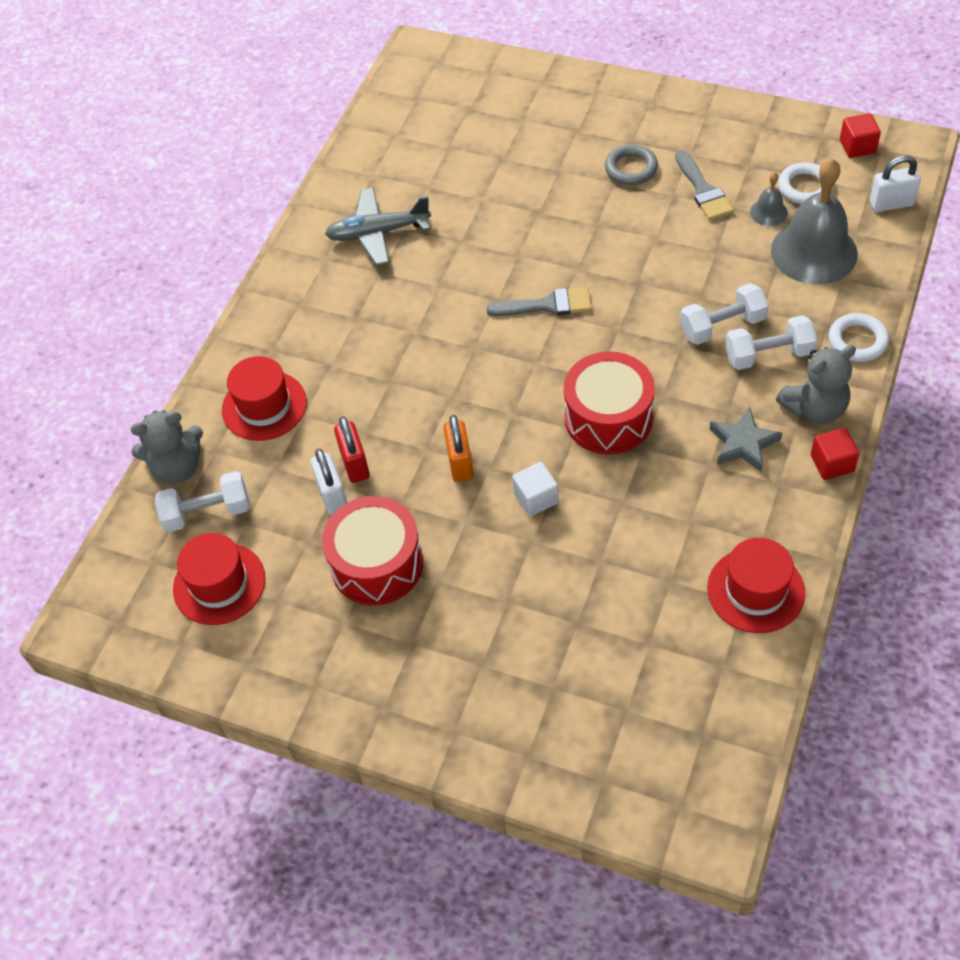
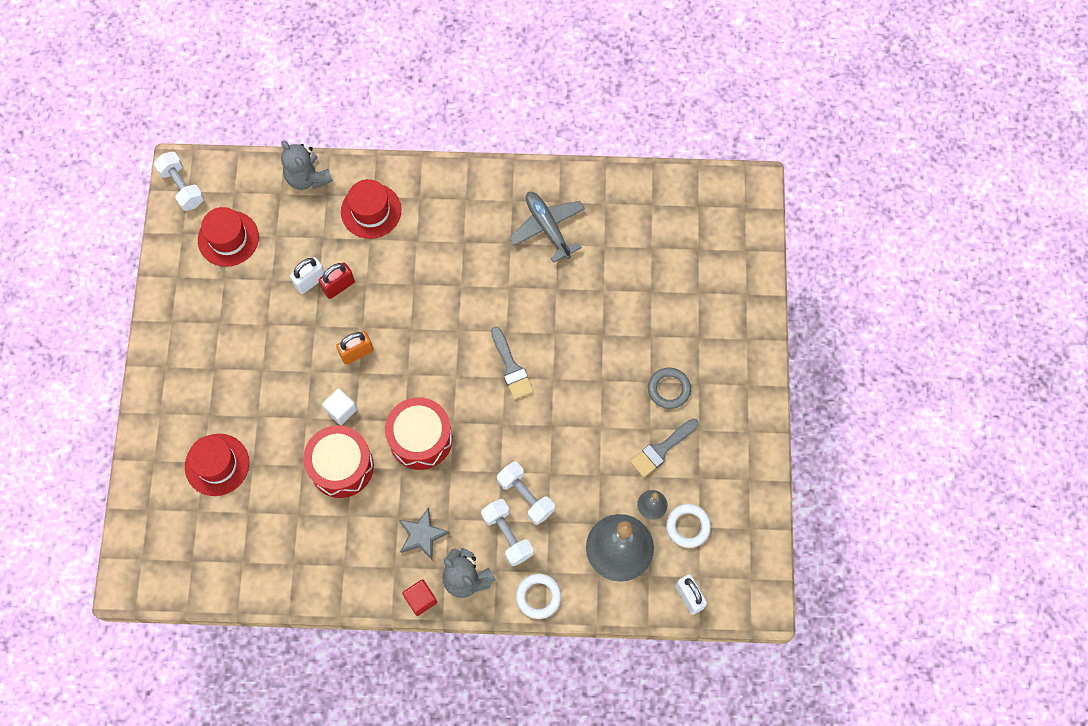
camera: 65 degrees right, 15 degrees up
white dumbbell [155,471,250,532] -> white dumbbell moved to [154,152,204,211]
red drum [322,496,423,606] -> red drum moved to [303,425,374,498]
red hat [707,538,805,633] -> red hat moved to [185,434,249,496]
red cube [840,113,881,158] -> none

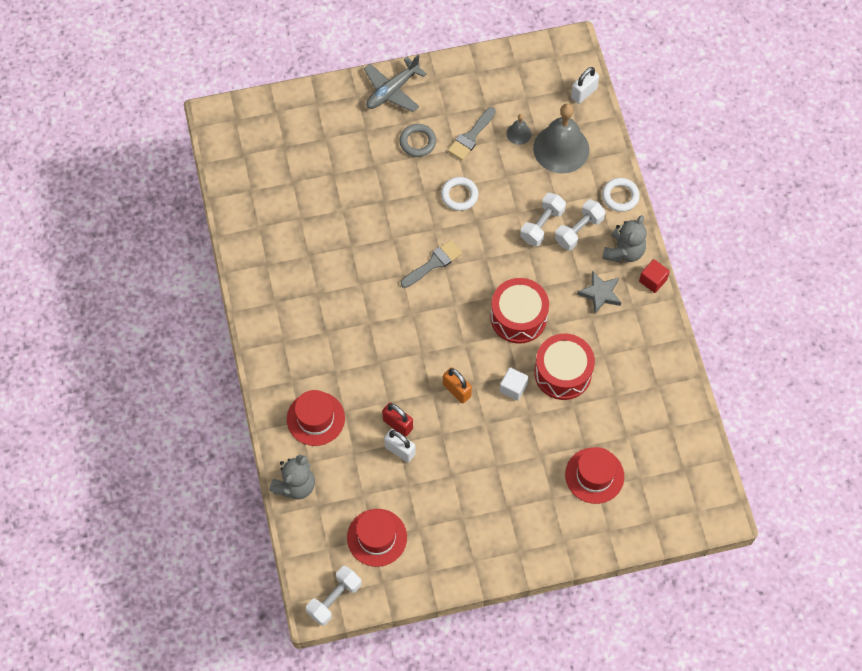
camera: 105 degrees left, 5 degrees down
grey plane [509,192,585,263] -> grey plane moved to [364,55,427,112]
grey brush [630,419,699,478] -> grey brush turned 90 degrees clockwise [448,107,496,160]
white ring [666,504,711,548] -> white ring moved to [441,177,478,211]

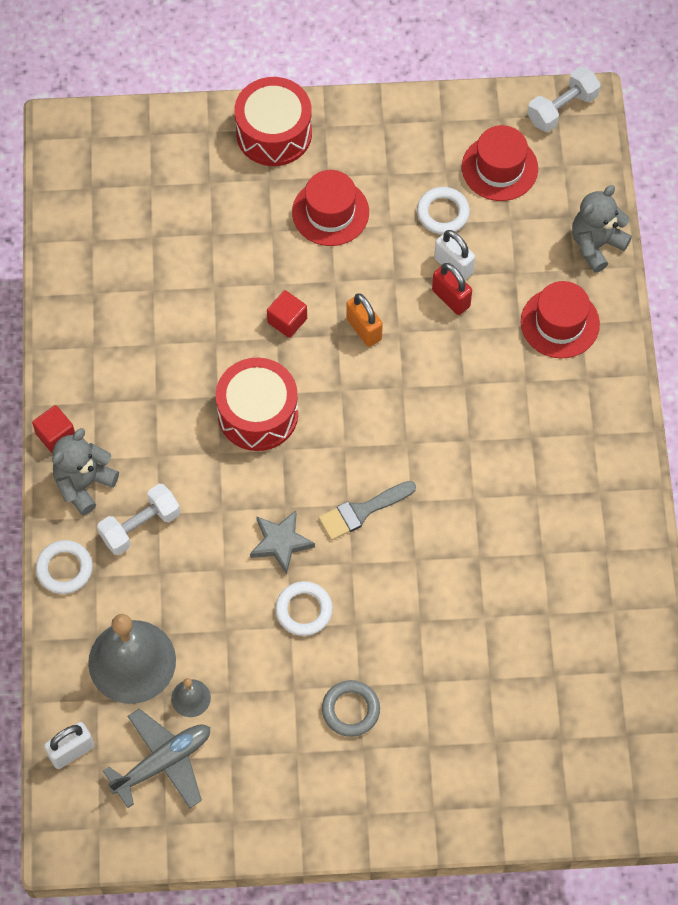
camera: 170 degrees left, 0 degrees up
grey plane [364,55,427,112] -> grey plane moved to [103,708,210,808]
grey brush [448,107,496,160] -> none
white cube [499,367,528,401] -> red cube [267,290,307,338]
white dumbbell [520,193,566,246] -> none
red drum [534,334,595,400] -> red drum moved to [234,77,312,166]
red hat [565,447,624,504] -> red hat moved to [292,170,369,246]
grey star [577,271,621,314] -> grey star moved to [250,510,315,575]
none -> white ring [417,187,470,234]

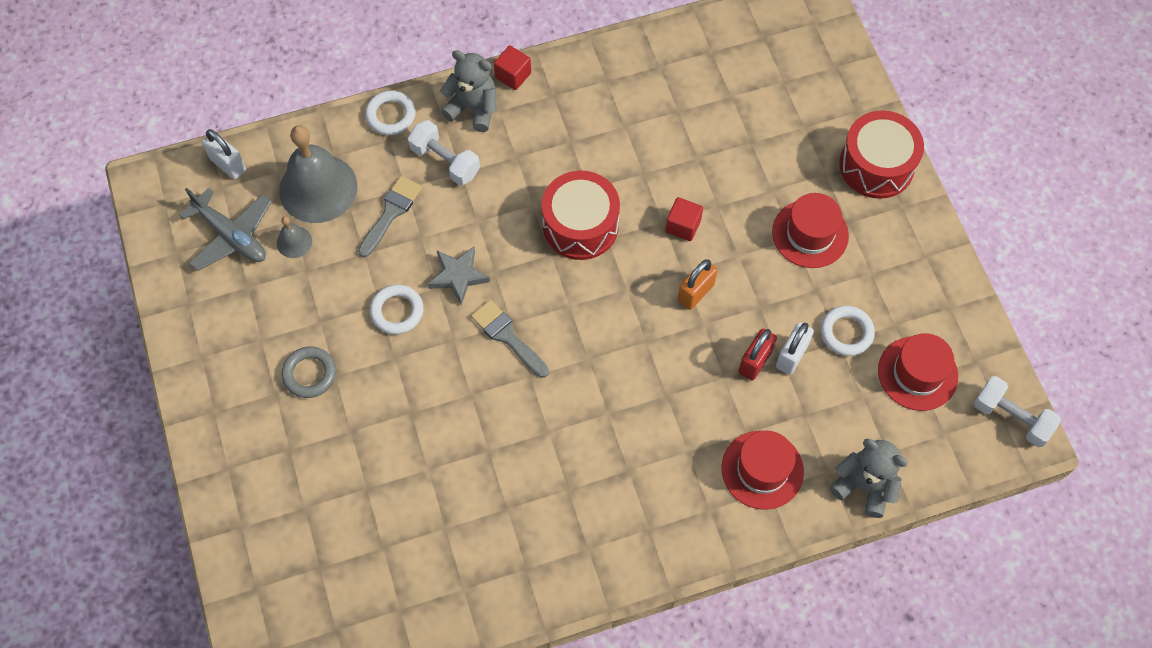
camera: 75 degrees right, 0 degrees up
none -> grey brush [358,176,422,257]

